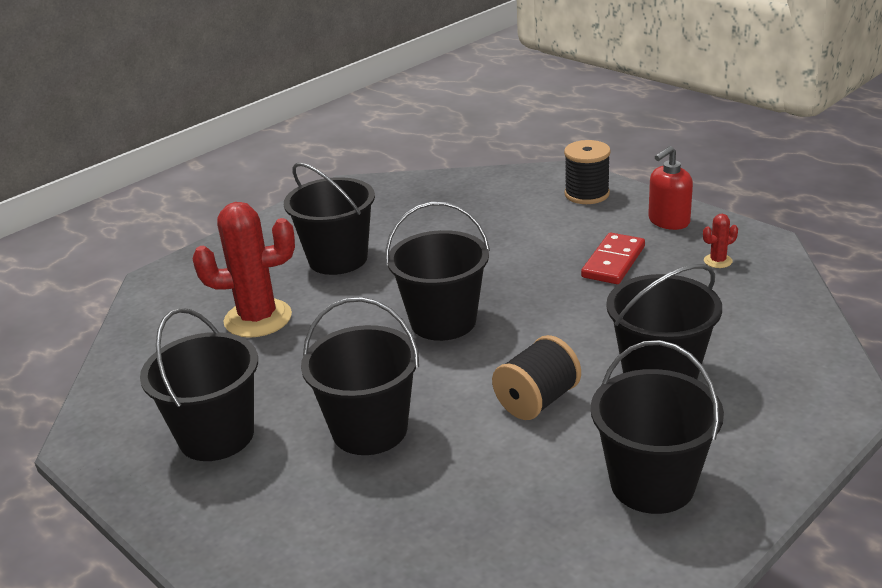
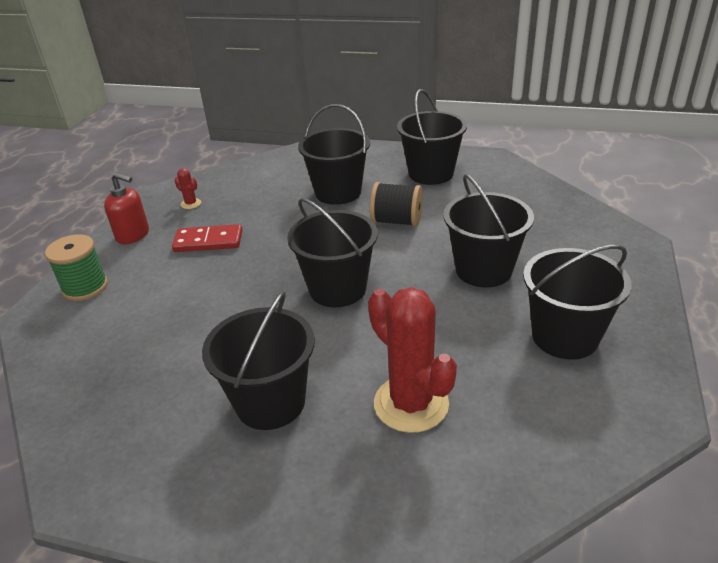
camera: 120 degrees left, 5 degrees up
black spool [564,140,611,204] -> green spool [45,234,108,301]

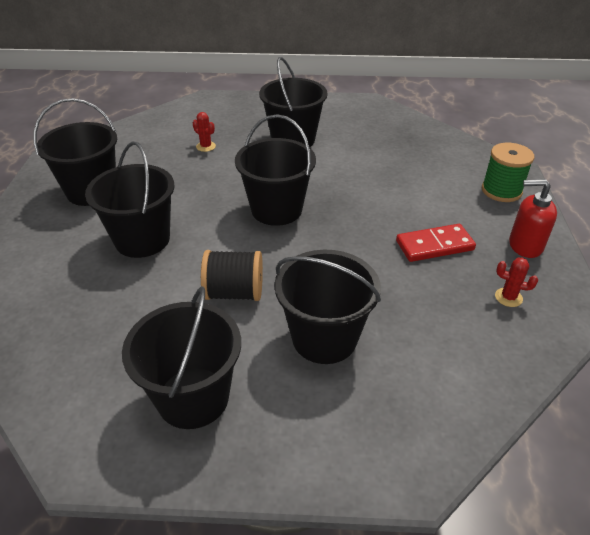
camera: 165 degrees right, 5 degrees up
red cactus [368,287,457,433] -> red cactus [193,112,216,152], size x0.42

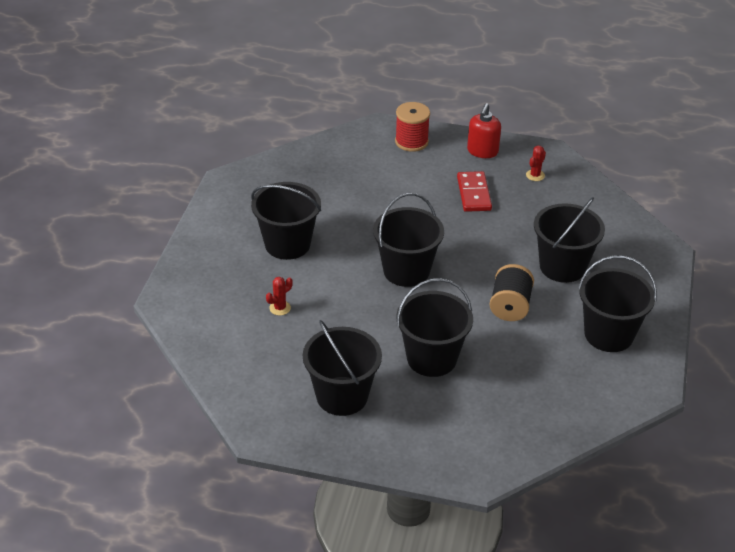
camera: 80 degrees left, 0 degrees up
green spool [482,143,534,202] -> red spool [395,102,430,152]

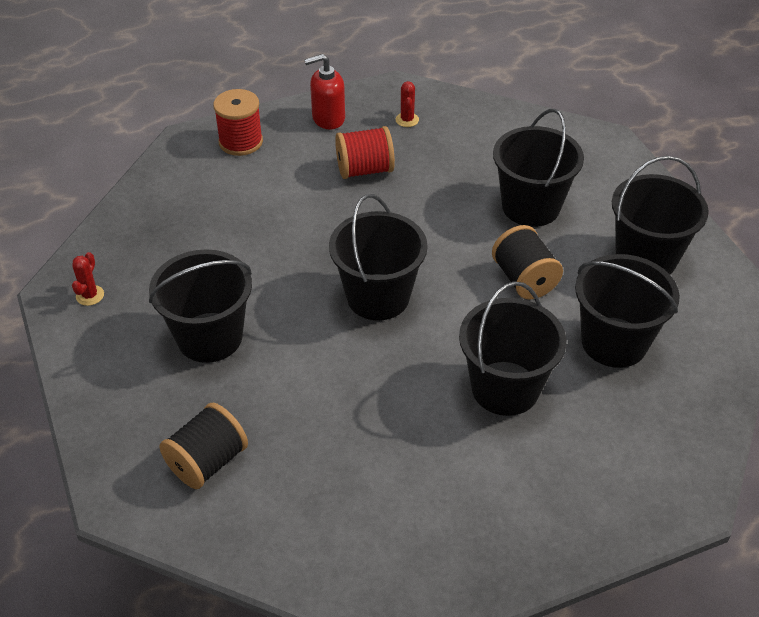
camera: 35 degrees left, 5 degrees up
red cactus [266,277,292,315] -> red cactus moved to [72,252,104,306]
black bucket [303,320,382,416] -> black bucket moved to [575,254,680,368]
red domino [457,171,492,212] -> red spool [335,126,395,179]
red soap dispenser [467,103,501,158] -> red soap dispenser turned 90 degrees clockwise [304,54,345,129]
none -> black spool [160,403,248,489]

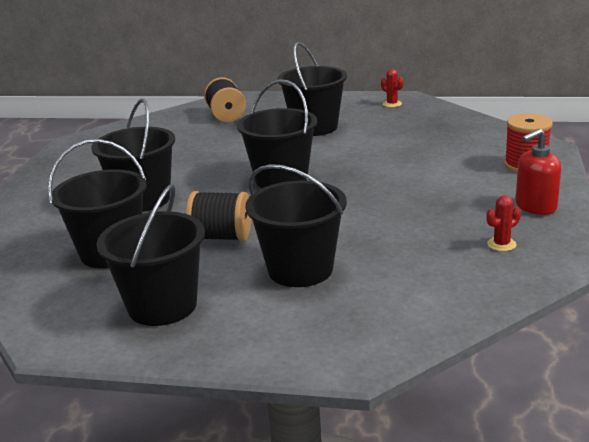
camera: 125 degrees right, 20 degrees down
red soap dispenser [304,54,345,129] -> red soap dispenser turned 135 degrees counterclockwise [515,129,561,215]
red spool [335,126,395,179] -> none
red cactus [395,81,419,127] -> red cactus turned 60 degrees counterclockwise [486,195,521,251]

